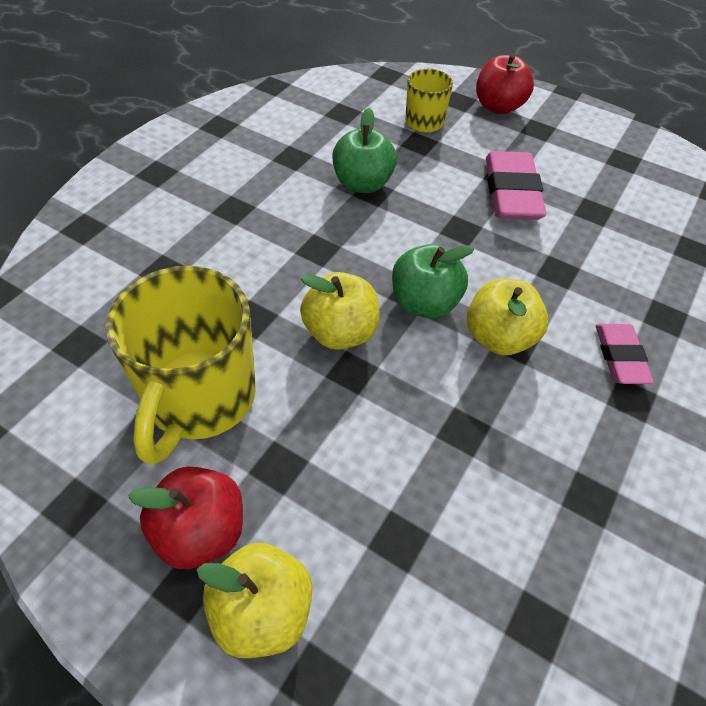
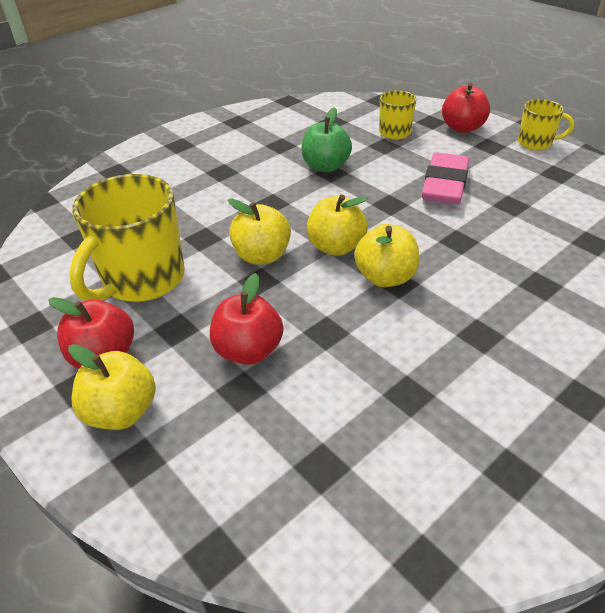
camera: 20 degrees right, 10 degrees down
green apple [392,244,474,318] -> yellow apple [306,194,368,256]
pink eraser [596,324,654,384] -> none
none -> red apple [210,273,283,365]
none -> yellow mug [518,99,574,150]

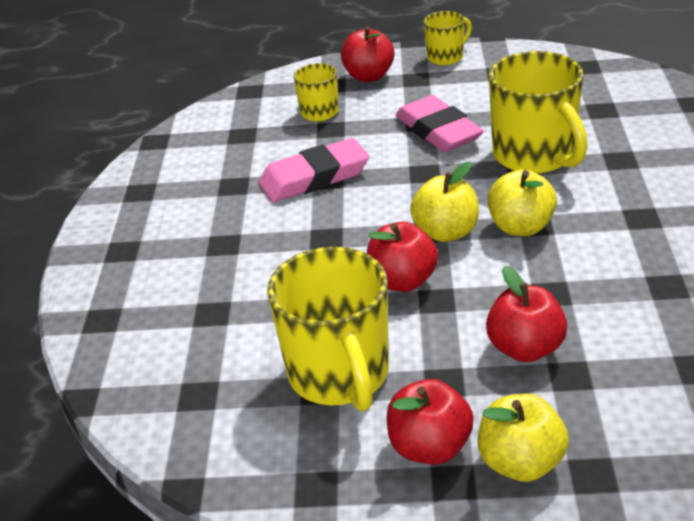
camera: 45 degrees left, 5 degrees down
yellow apple [228,199,291,265] -> red apple [367,222,438,292]
green apple [301,107,352,173] -> pink eraser [259,138,369,202]
none -> yellow mug [489,51,588,174]

